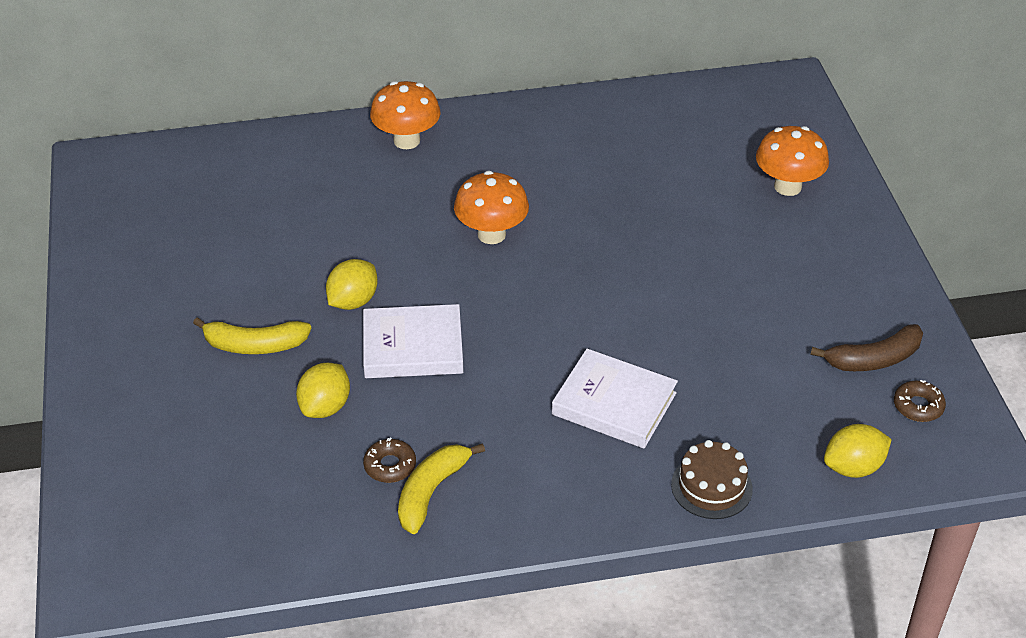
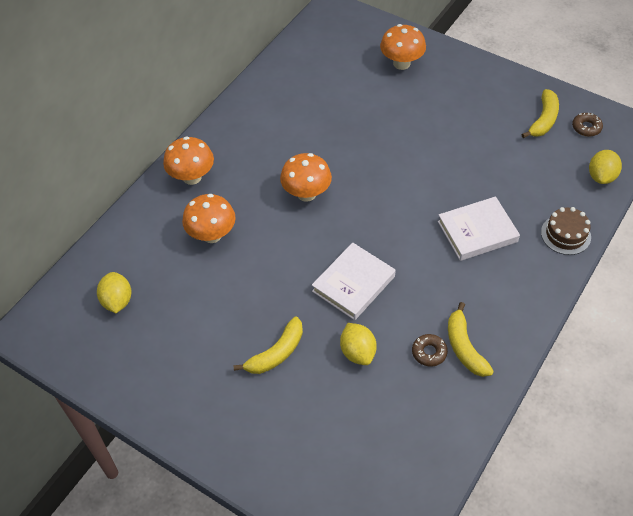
camera: 45 degrees left, 10 degrees up
yellow lemon [326,259,378,310] -> yellow lemon moved to [97,272,131,313]
brown banana [811,324,923,371] -> yellow banana [521,89,559,138]
none -> orange mushroom [182,194,236,243]

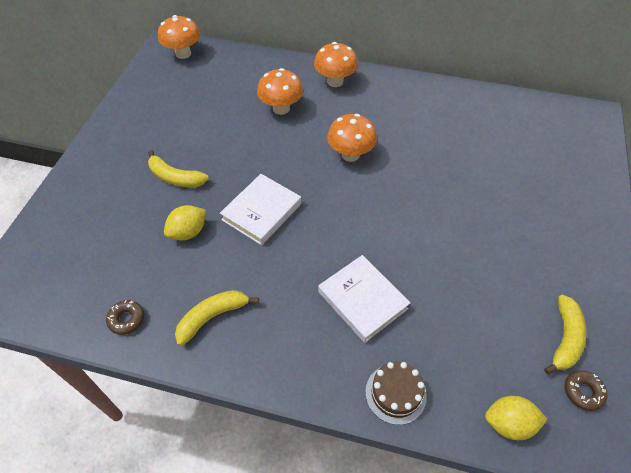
camera: 70 degrees right, 0 degrees up
yellow lemon [97,272,131,313] -> none
white book [312,242,396,320] -> white book turned 75 degrees counterclockwise [220,174,301,245]
orange mushroom [380,24,426,70] -> orange mushroom moved to [158,15,200,59]
brown donut [412,334,448,366] -> brown donut moved to [106,300,144,335]
yellow banana [521,89,559,138] -> yellow banana turned 75 degrees counterclockwise [544,295,586,375]

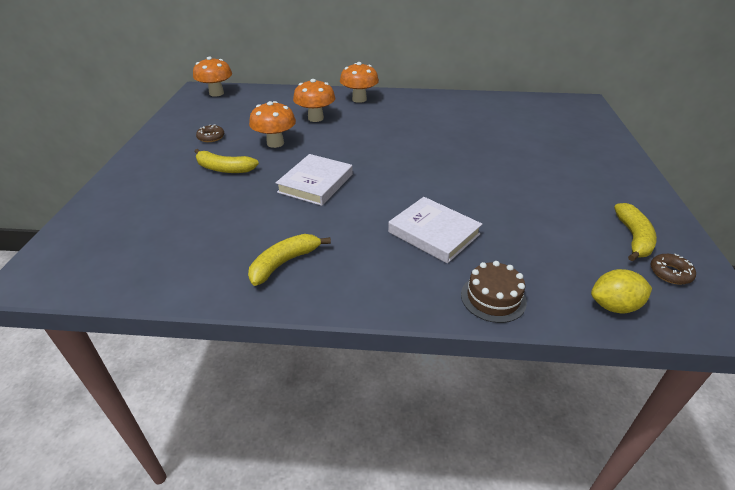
camera: 10 degrees left, 15 degrees down
brown donut [106,300,144,335] -> brown donut moved to [196,124,224,142]
yellow lemon [164,205,206,240] -> none
orange mushroom [327,114,377,162] -> orange mushroom moved to [249,101,296,148]

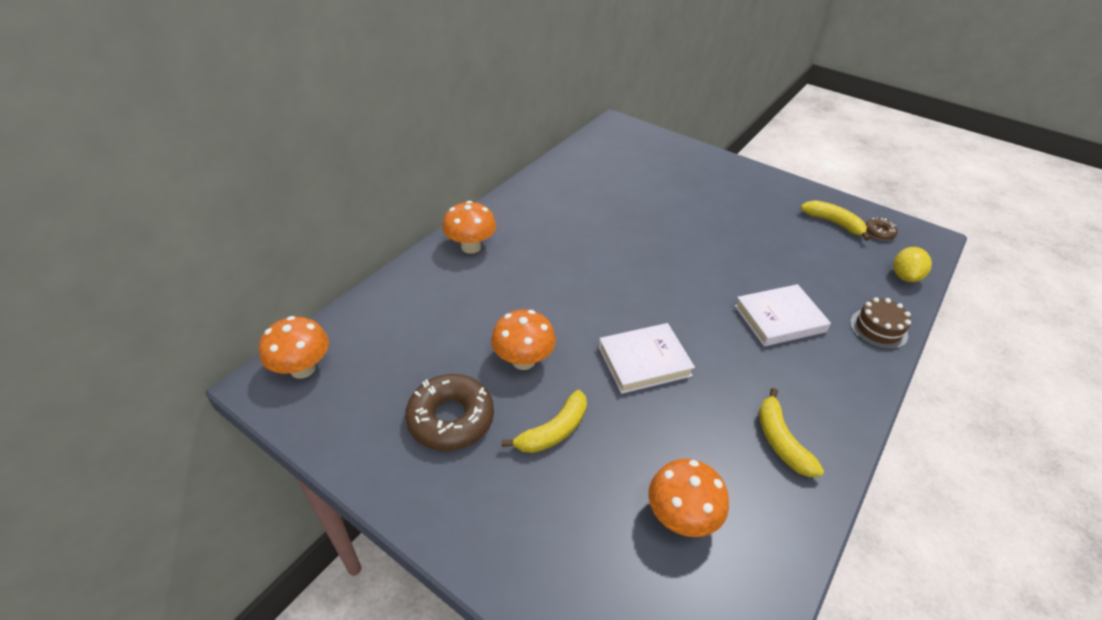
camera: 60 degrees left, 5 degrees up
brown donut [196,124,224,142] -> brown donut [405,374,494,451], size x2.06
white book [276,154,353,206] -> white book turned 75 degrees counterclockwise [599,323,695,394]
orange mushroom [293,79,335,122] -> orange mushroom moved to [648,459,729,537]

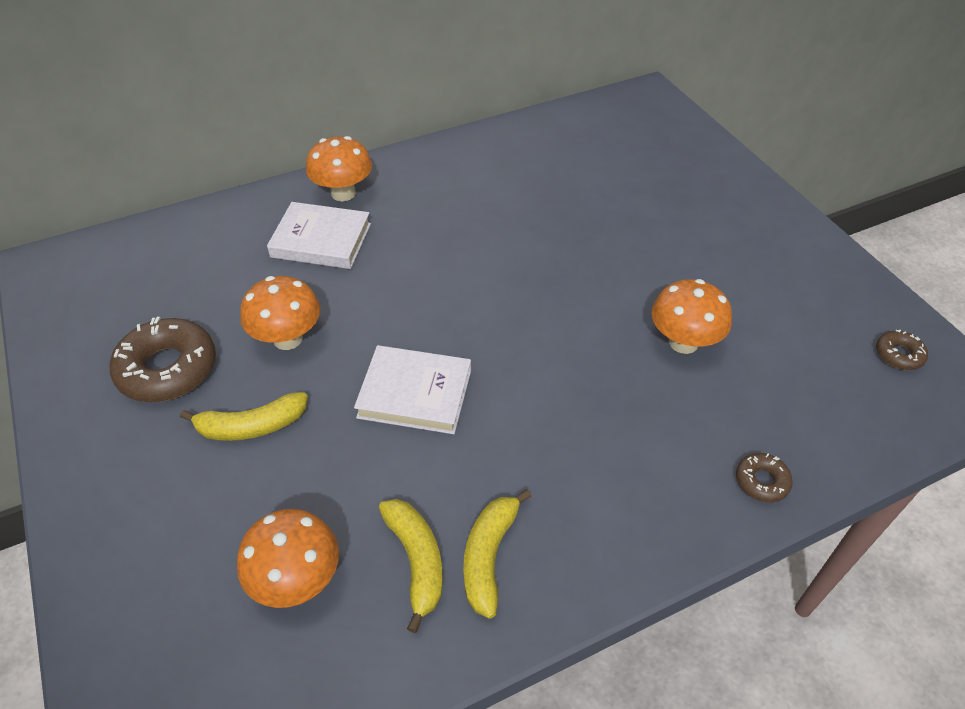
camera: 30 degrees right, 5 degrees up
orange mushroom [259,316,329,379] -> orange mushroom moved to [652,279,732,354]
white book [735,284,831,346] -> white book moved to [267,202,371,269]
yellow banana [800,200,870,241] -> yellow banana moved to [379,499,443,633]
brown cake [850,297,911,350] -> brown donut [736,453,793,502]
yellow lemon [893,247,932,282] -> none

